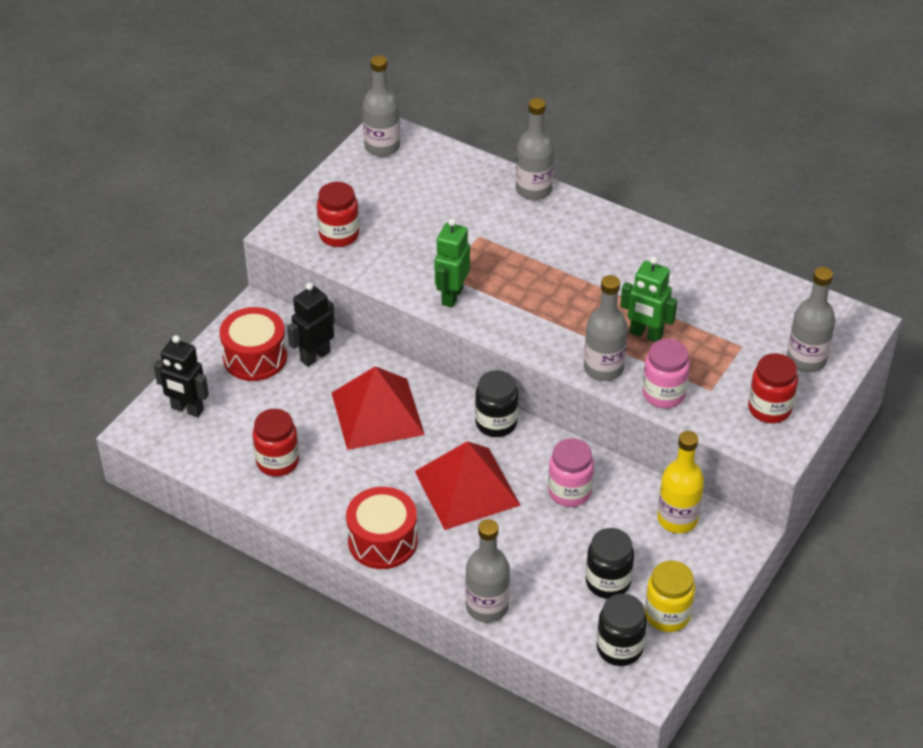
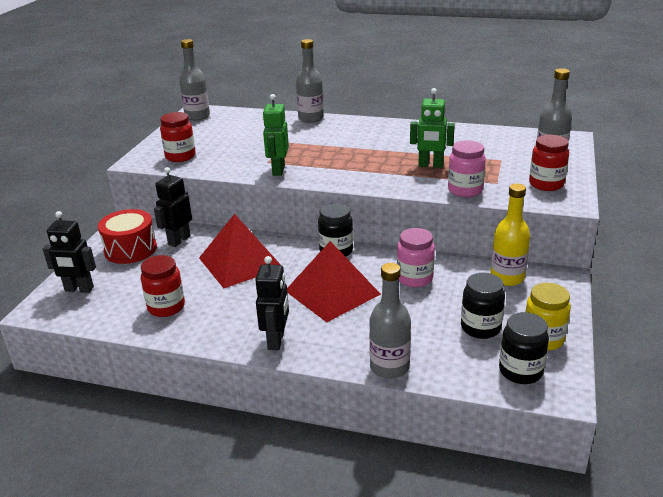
camera: 15 degrees left, 15 degrees down
red drum [346,487,418,569] -> black robot [255,256,289,350]
grey bottle [584,275,628,381] -> none

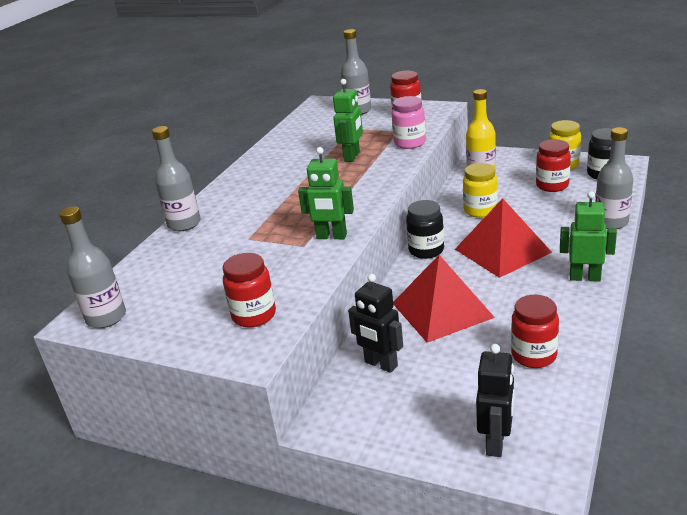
camera: 80 degrees left, 0 degrees up
red drum [98,209,157,264] -> none
black robot [255,256,289,350] -> green robot [560,191,617,282]
pink jar [397,228,435,287] -> yellow jar [463,163,498,218]
black jar [461,273,505,339] -> red jar [536,139,571,192]

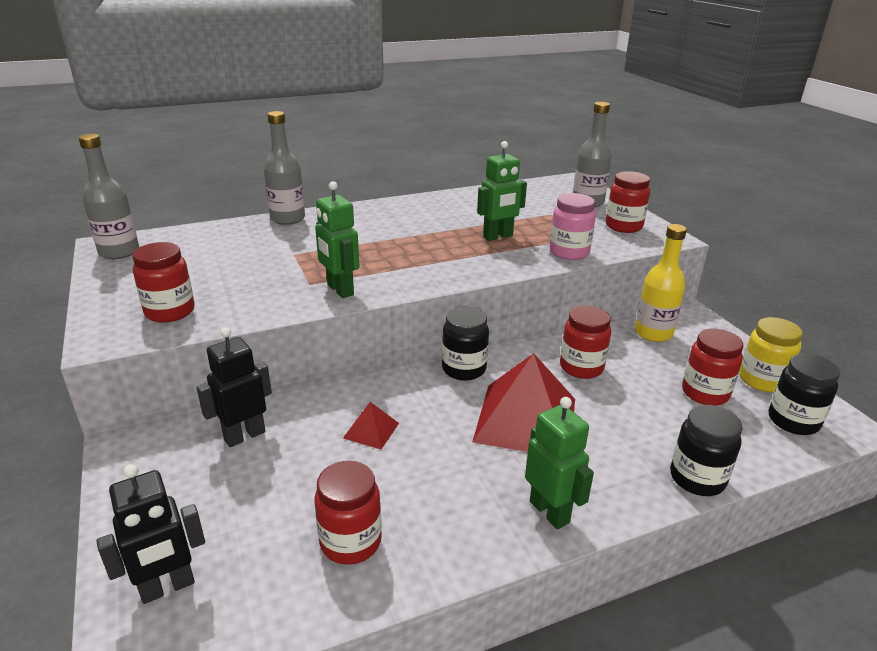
camera: 40 degrees right, 0 degrees up
black robot [348,274,403,373] -> black robot turned 60 degrees clockwise [196,327,272,447]
red pyramid [393,255,495,343] -> red pyramid [343,402,399,449], size x0.45
yellow jar [463,163,498,218] -> red jar [560,305,611,379]
grey bottle [595,127,633,229] -> black jar [670,405,743,496]

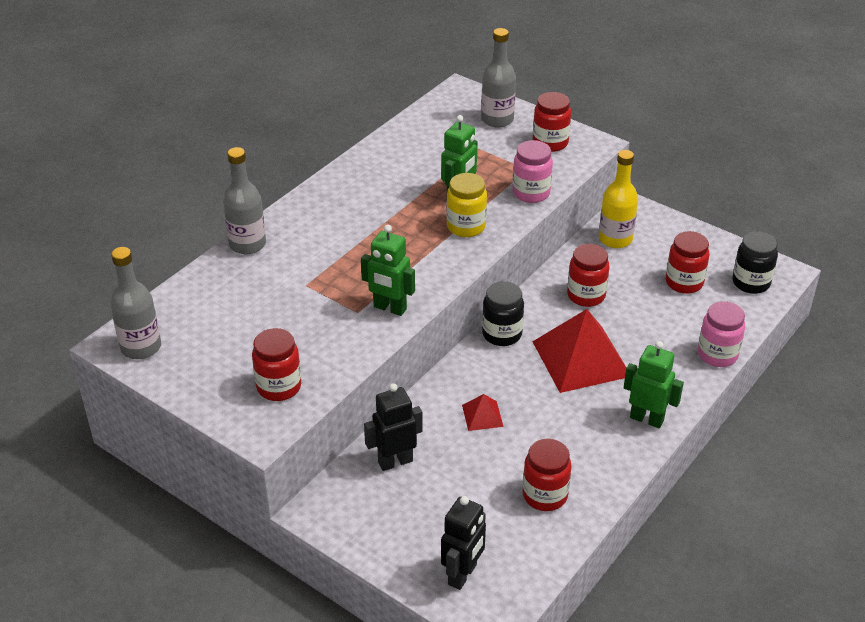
camera: 30 degrees left, 10 degrees up
black robot [196,327,272,447] -> black robot turned 45 degrees clockwise [364,383,423,471]
black jar [670,405,743,496] -> pink jar [698,301,745,367]
yellow jar [739,317,803,392] -> yellow jar moved to [447,173,487,237]

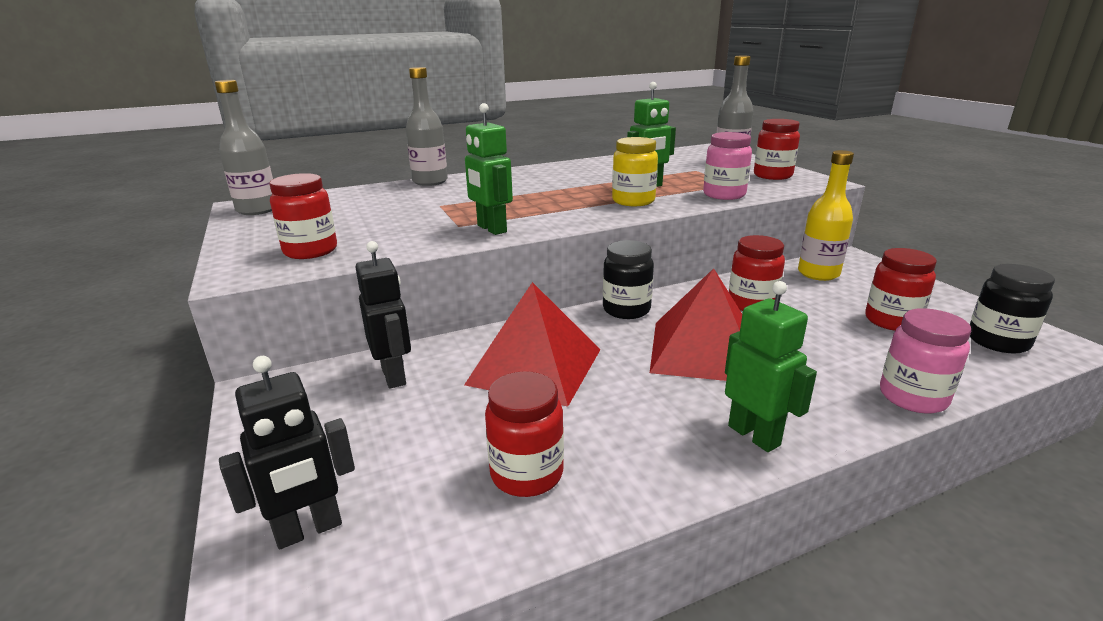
camera: 30 degrees right, 15 degrees down
black robot [364,383,423,471] -> black robot turned 60 degrees clockwise [355,241,411,389]
red pyramid [462,394,504,431] -> red pyramid [464,282,601,407], size x2.24

